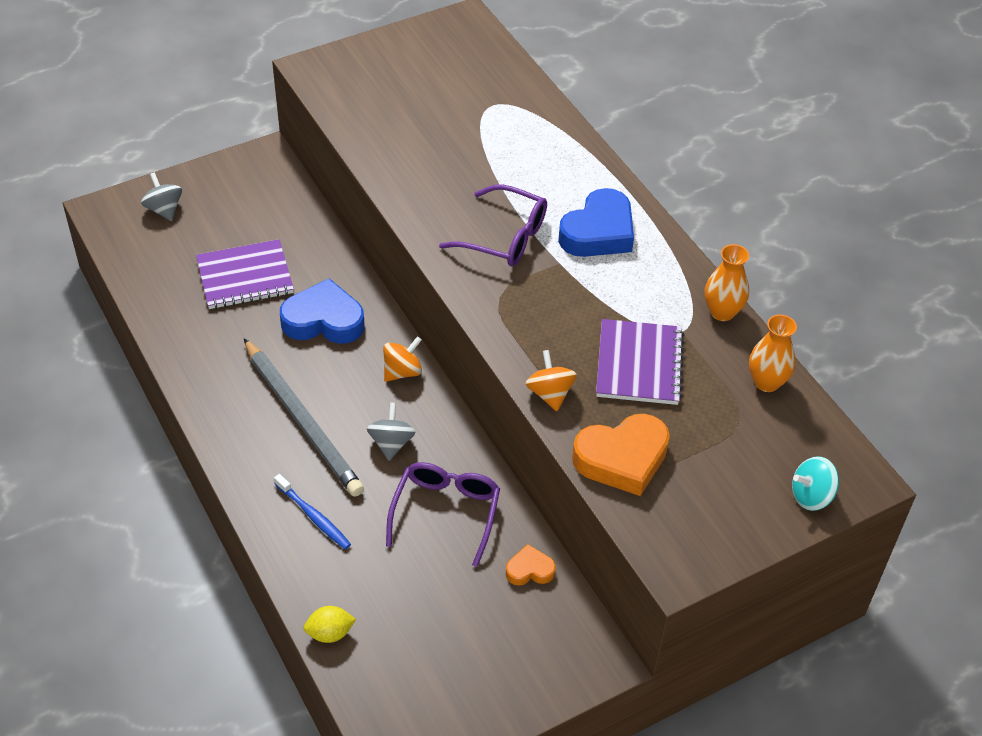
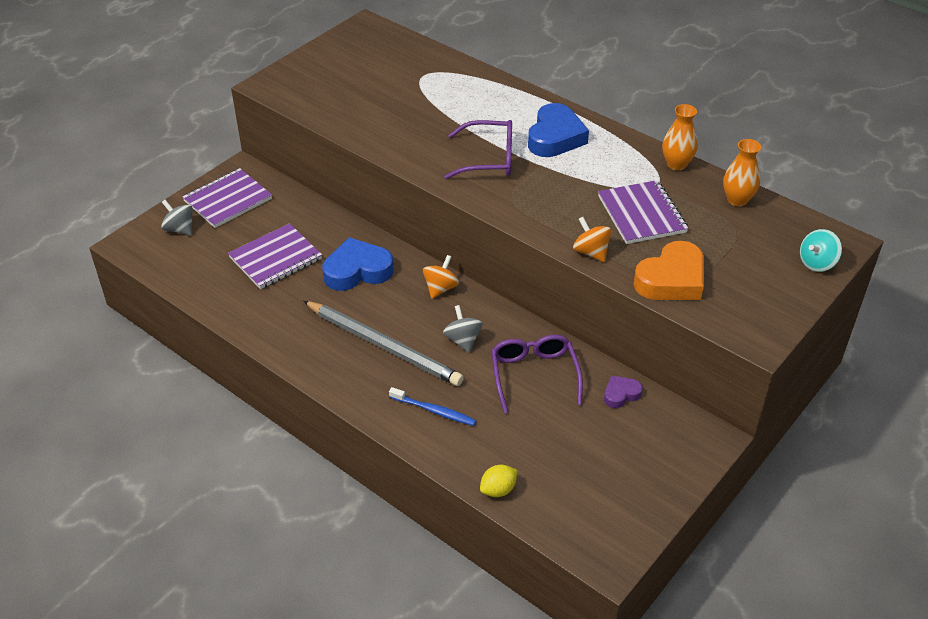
camera: 20 degrees left, 5 degrees down
orange heart [506,544,556,586] -> purple heart [604,375,643,408]
none -> purple notebook [182,168,272,228]

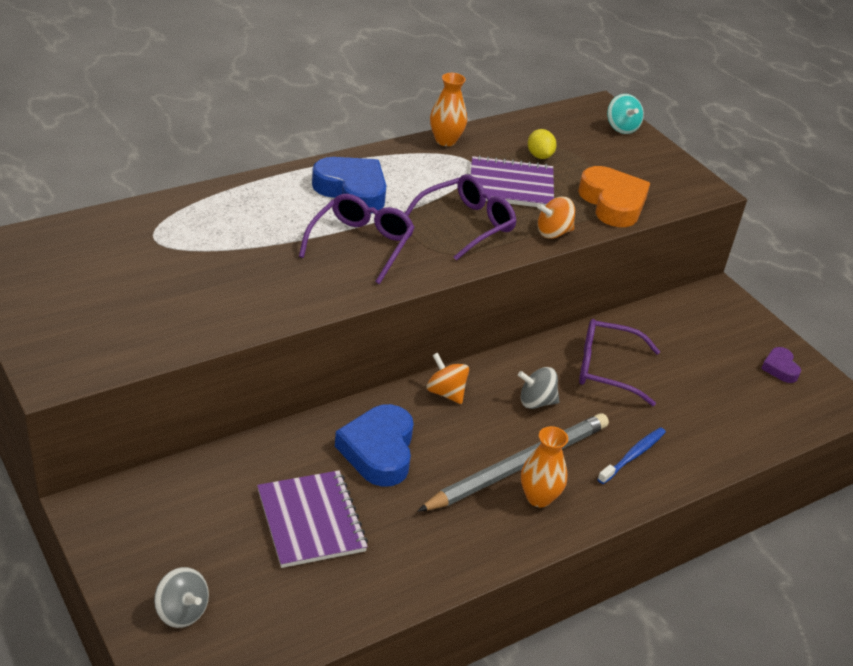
camera: 75 degrees left, 5 degrees down
grey spinning top [161,200,193,236] -> grey spinning top turned 105 degrees counterclockwise [154,567,209,628]
purple notebook [182,168,272,228] -> none
yellow lemon [480,465,518,497] -> yellow lemon moved to [528,129,557,159]
purple heart [604,375,643,408] -> purple heart moved to [761,347,801,383]
orange vase [723,139,761,207] -> orange vase moved to [521,426,568,507]
none -> purple glasses [405,174,517,261]

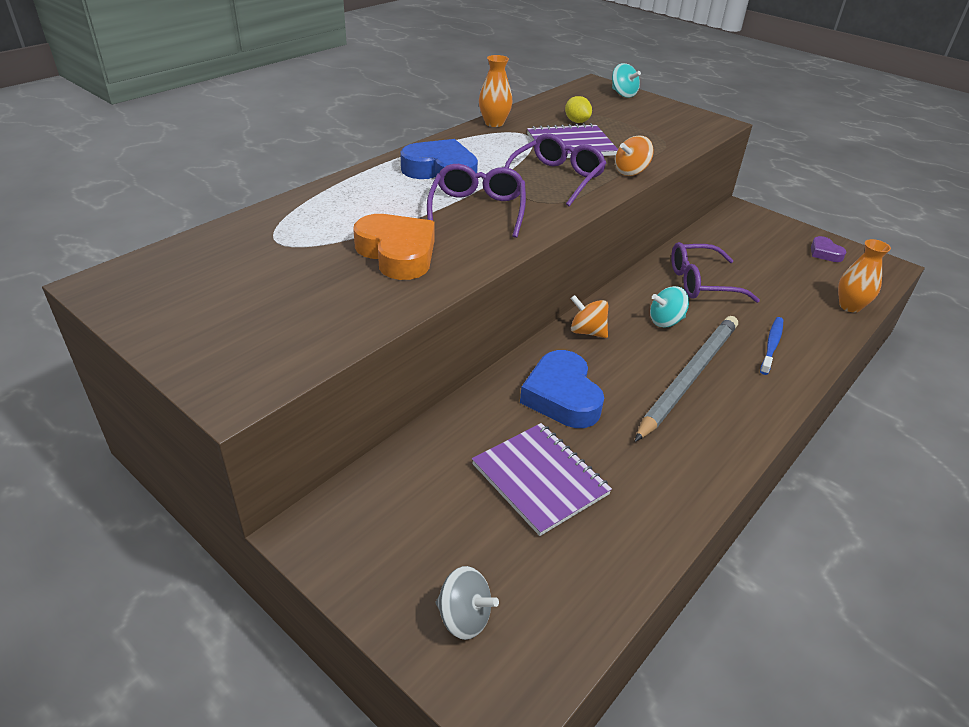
camera: 15 degrees left, 0 degrees up
grey spinning top [518,367,560,409] -> turquoise spinning top [650,286,689,327]
orange vase [521,426,568,507] -> orange vase moved to [838,239,891,313]
orange heart [578,166,650,227] -> orange heart moved to [353,214,435,280]

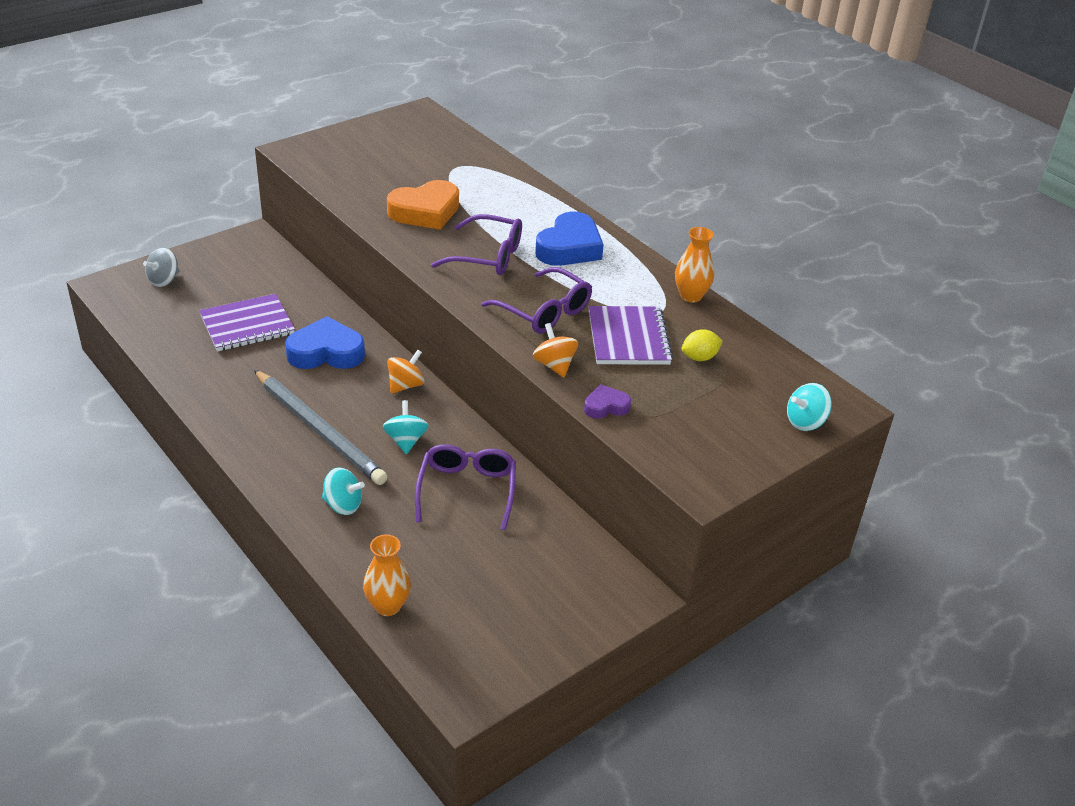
camera: 100 degrees right, 0 degrees up
blue toothbrush [760,317,783,375] -> turquoise spinning top [322,467,365,515]
purple heart [811,236,846,262] -> purple heart moved to [584,384,631,419]

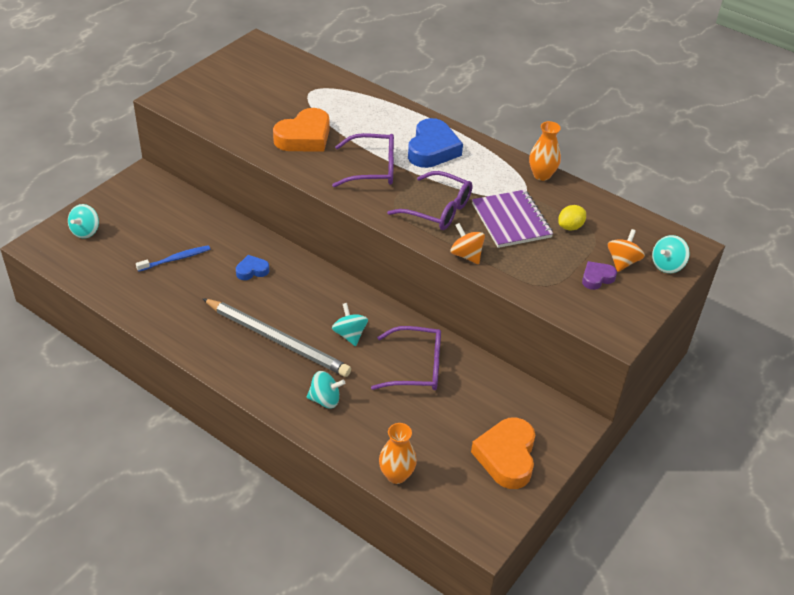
camera: 15 degrees left, 5 degrees up
grey spinning top [143,248,179,287] -> turquoise spinning top [68,204,99,239]
purple notebook [199,294,295,352] -> blue toothbrush [136,245,210,272]
blue heart [285,316,365,369] -> blue heart [236,255,269,280], size x0.52
orange spinning top [387,350,425,394] -> orange spinning top moved to [608,229,645,272]
purple glasses [415,444,516,530] -> purple glasses turned 105 degrees clockwise [371,326,441,390]
purple heart [584,384,631,419] -> purple heart moved to [582,261,617,290]
none -> orange heart [471,417,535,489]

